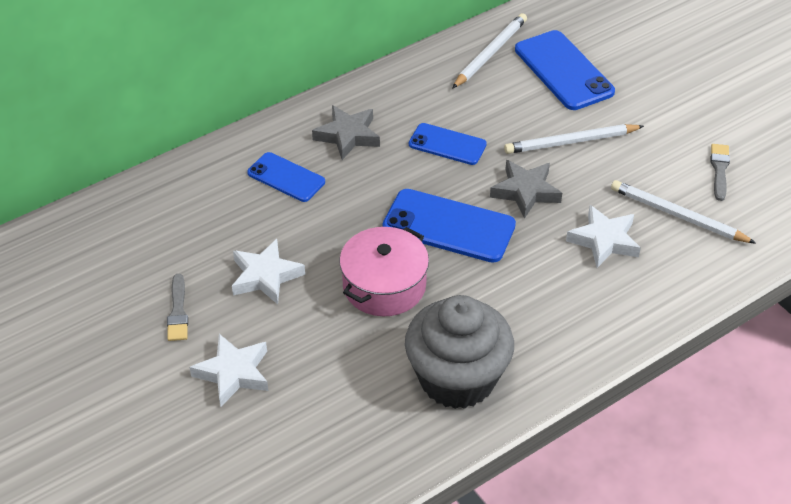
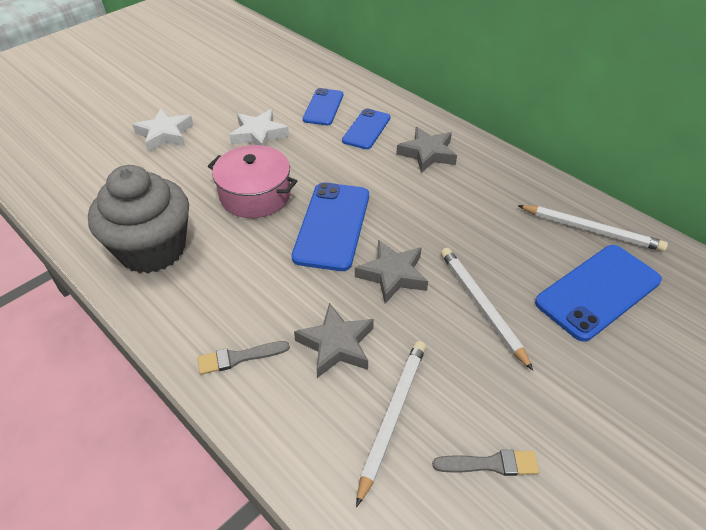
camera: 80 degrees right, 0 degrees up
grey brush [167,274,188,341] -> grey brush moved to [198,341,290,375]
blue phone [409,123,487,165] -> blue phone moved to [303,88,343,125]
white star [566,205,641,268] -> grey star [294,303,374,378]

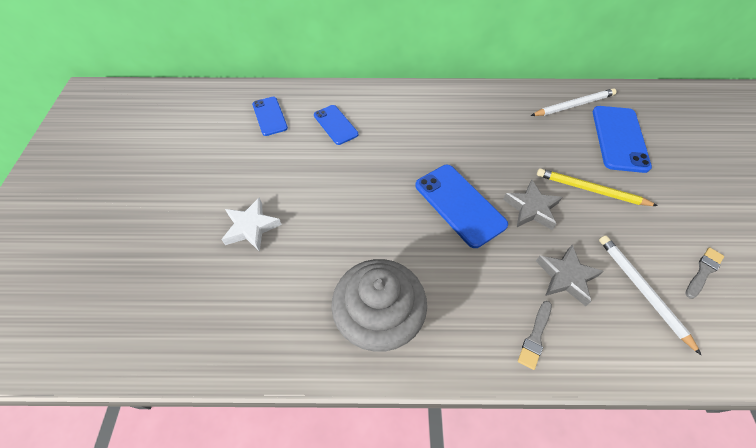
camera: 45 degrees left, 10 degrees up
pink pot [208,145,297,218] -> none
white star [229,109,289,146] -> none
blue phone [342,108,390,149] -> blue phone moved to [252,97,288,136]
grey star [396,127,457,173] -> none
white pencil [441,248,533,371] -> yellow pencil [537,168,658,206]

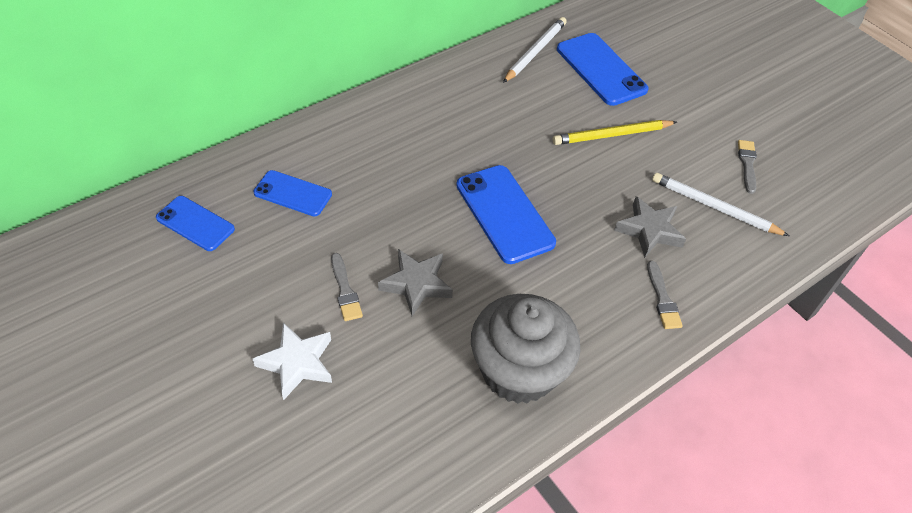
camera: 40 degrees left, 5 degrees down
blue phone [415,165,508,248] -> blue phone turned 45 degrees clockwise [456,165,556,264]
grey star [503,180,562,230] -> grey star moved to [378,249,453,316]
none -> grey brush [331,253,363,321]

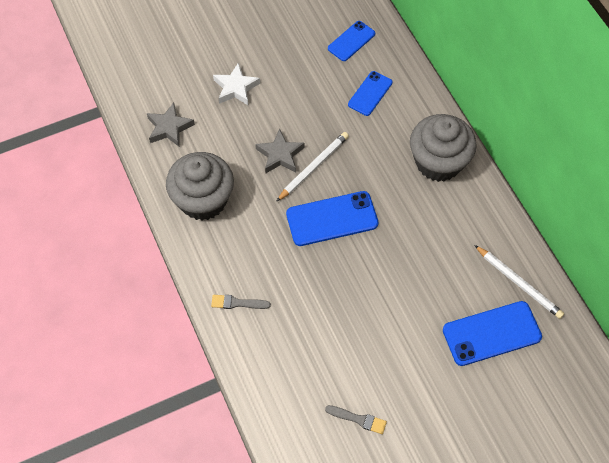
camera: 105 degrees right, 10 degrees up
grey brush [331,253,363,321] -> none
yellow pencil [553,120,677,145] -> none
grey star [614,196,686,258] -> grey star moved to [147,103,195,147]
white pencil [652,173,789,236] -> white pencil moved to [276,132,349,202]
none -> grey cupcake [410,114,477,182]

